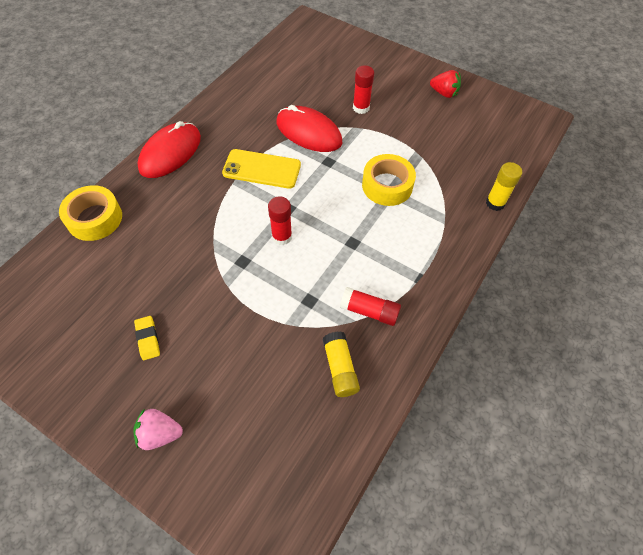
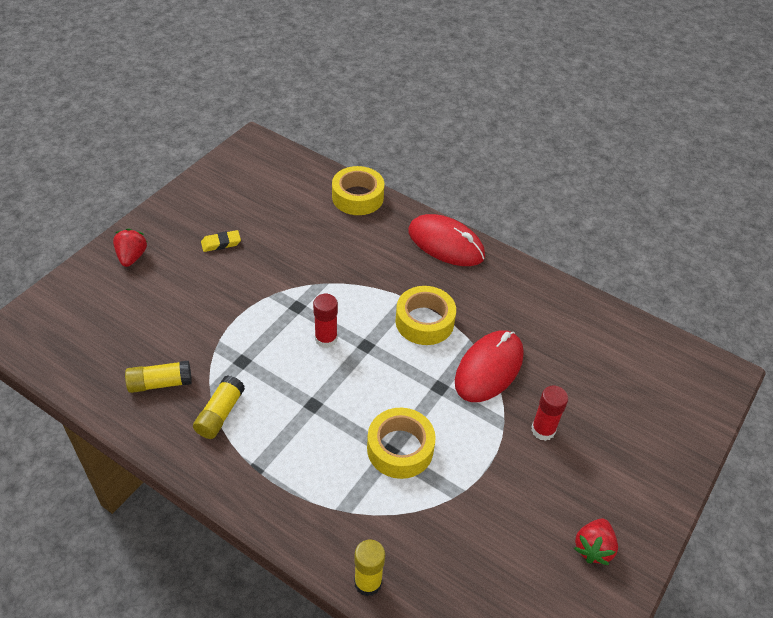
camera: 90 degrees right, 10 degrees down
pink strawberry [133,409,183,450] -> red strawberry [113,228,147,267]
yellow phone [222,149,301,189] -> yellow tape [396,286,456,345]
red glue stick [340,287,401,326] -> yellow glue stick [193,375,245,439]

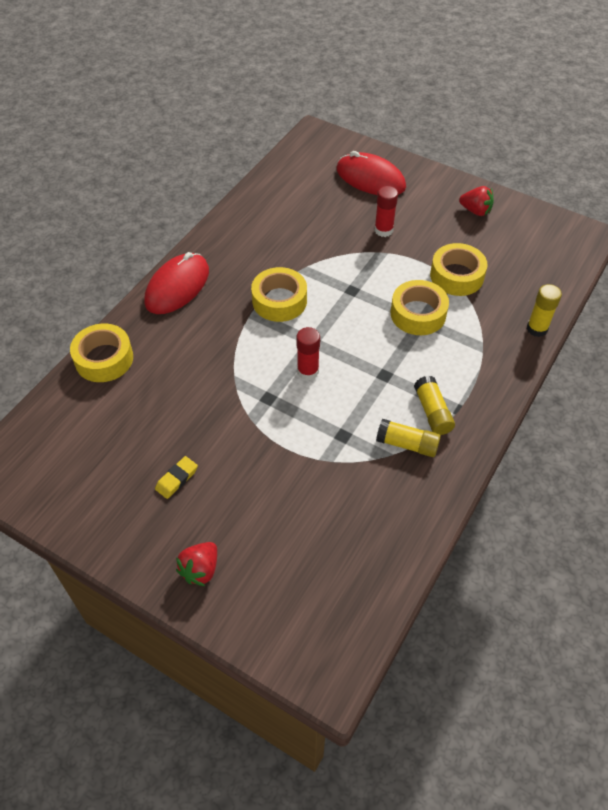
camera: 90 degrees left, 5 degrees up
red strawberry [113,228,147,267] -> red strawberry turned 60 degrees counterclockwise [176,542,217,586]
yellow glue stick [125,361,192,393] -> yellow glue stick moved to [414,376,455,435]
yellow eraser [201,230,241,252] -> yellow eraser turned 60 degrees clockwise [155,456,198,499]
red mouse [455,330,524,402] -> red mouse moved to [336,151,406,195]
none -> yellow tape [430,243,488,296]

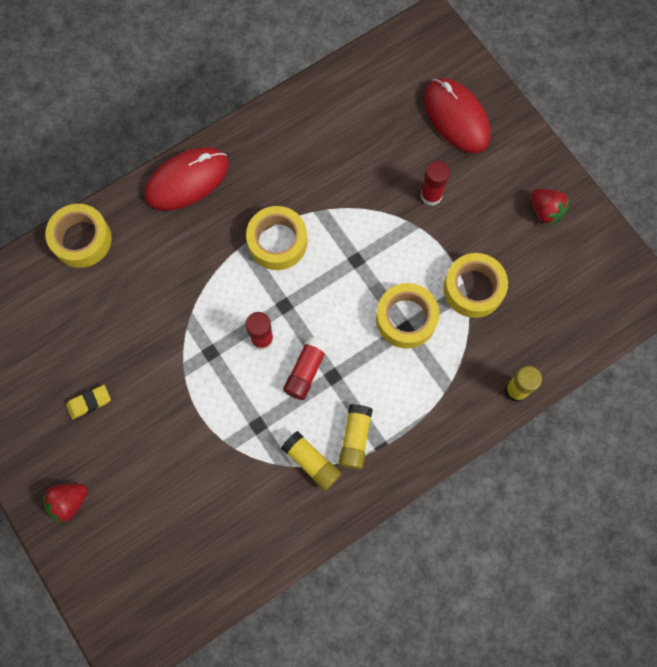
camera: 25 degrees right, 20 degrees up
none -> red glue stick [283,337,329,400]

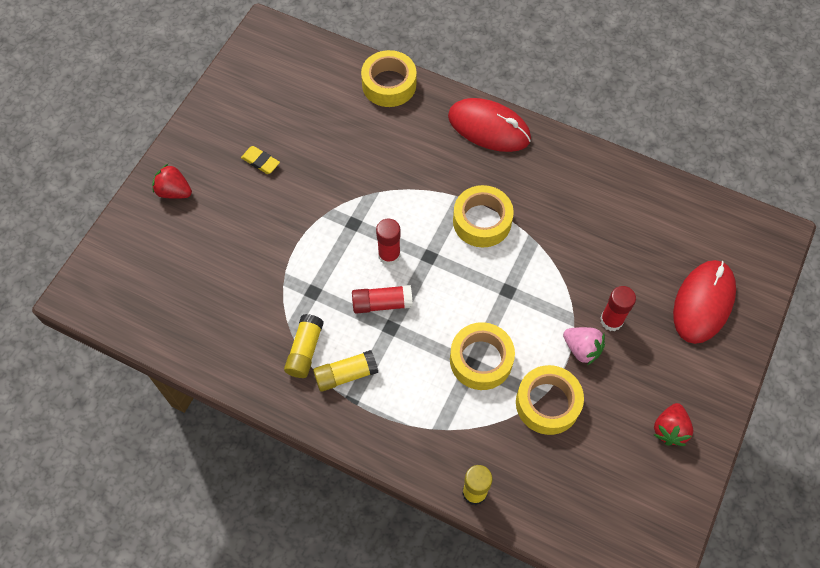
camera: 60 degrees right, 10 degrees down
none -> pink strawberry [563,327,605,365]

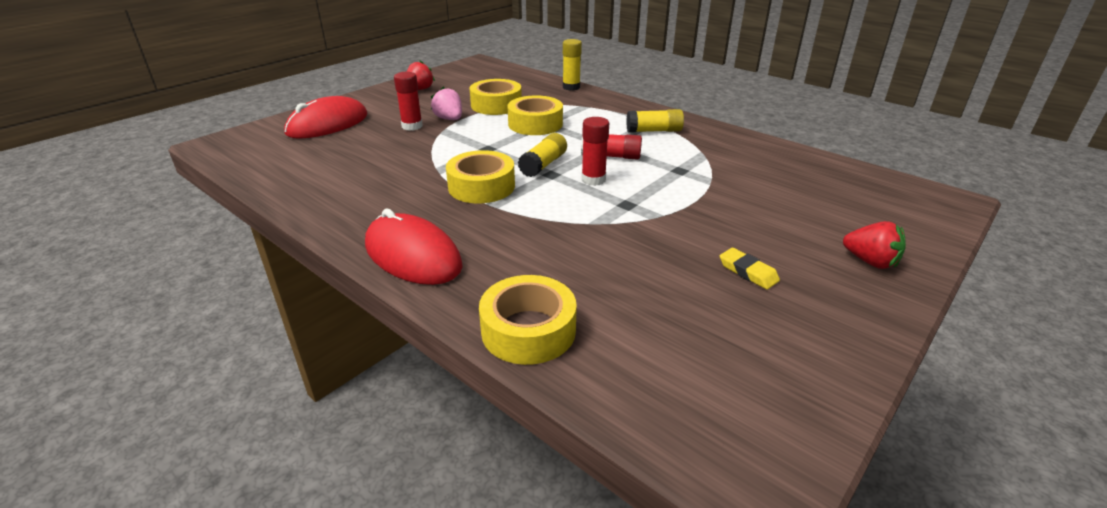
camera: 165 degrees left, 30 degrees down
yellow glue stick [284,314,323,378] -> yellow glue stick moved to [518,133,567,177]

